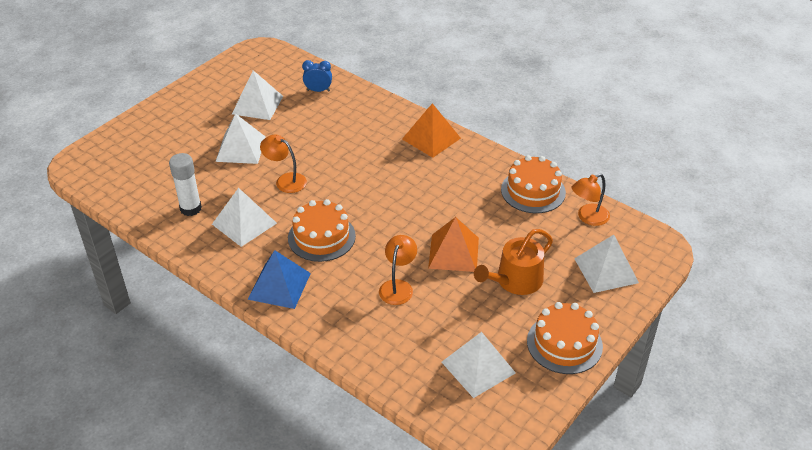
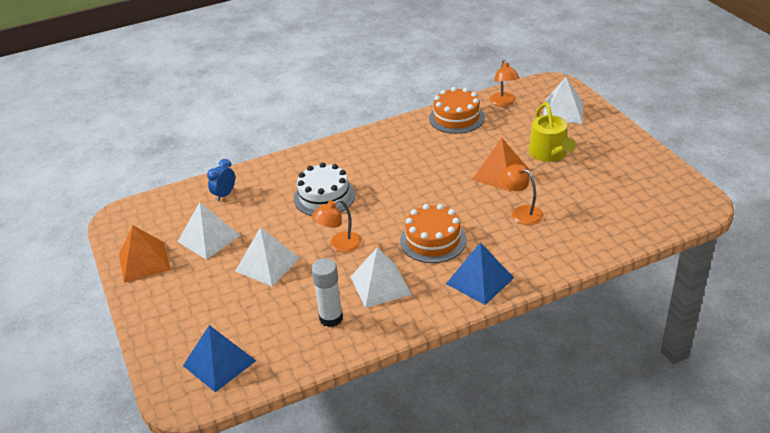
camera: 60 degrees left, 5 degrees down
orange pyramid [402,103,461,158] -> orange pyramid moved to [119,225,171,283]
white pyramid [442,332,516,398] -> none
orange watering can [474,229,553,295] -> yellow watering can [529,102,576,162]
orange cake [527,302,603,374] -> none
none -> blue pyramid [183,325,256,392]
none -> white cake [294,162,355,216]

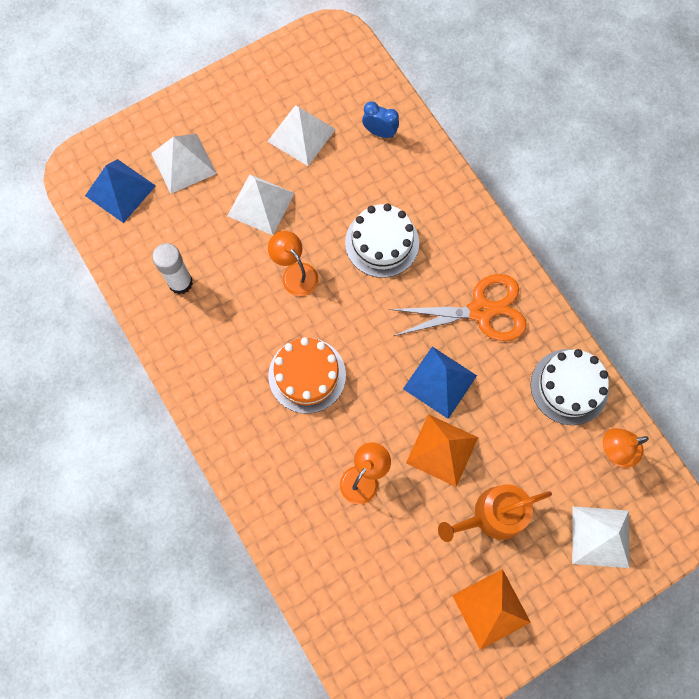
camera: 80 degrees right, 35 degrees up
orange pyramid [119,225,171,283] -> orange pyramid moved to [452,569,531,650]
white pyramid [351,247,412,308] -> white pyramid moved to [151,134,217,194]
orange cake [429,87,485,134] -> white cake [531,349,609,425]
blue pyramid [446,242,514,305] -> blue pyramid moved to [403,347,477,419]
yellow watering can [529,102,576,162] -> orange watering can [438,484,552,542]
none -> orange scissors [389,274,527,341]

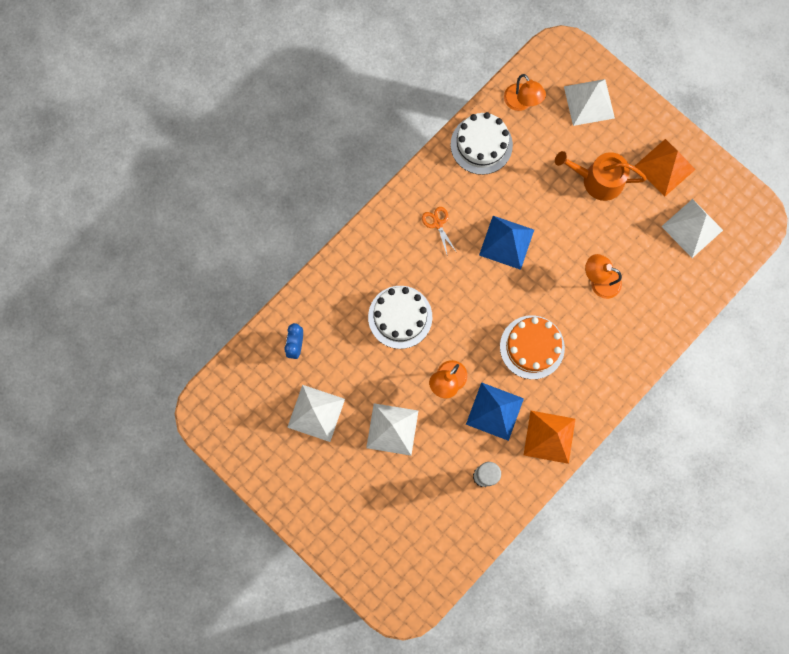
camera: 105 degrees left, 5 degrees up
blue pyramid [85,159,156,223] -> blue pyramid moved to [466,382,524,441]
white pyramid [151,134,217,194] -> white pyramid moved to [661,199,723,258]
orange scissors [389,274,527,341] -> orange scissors [422,207,456,257], size x0.46
orange pyramid [406,414,478,487] -> orange pyramid moved to [524,411,575,464]
orange watering can [438,484,552,542] -> orange watering can turned 135 degrees clockwise [555,151,647,201]

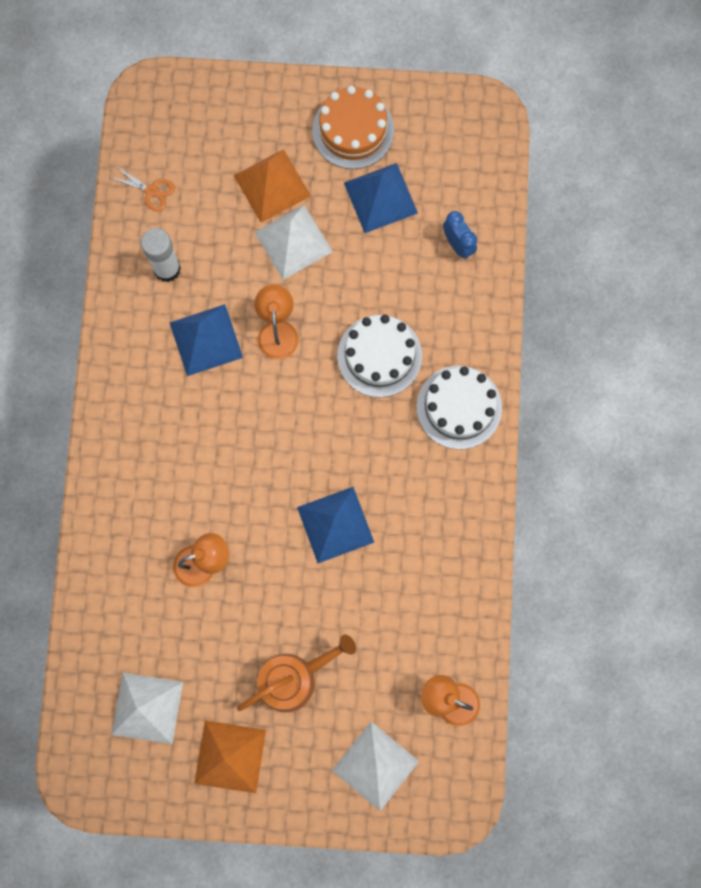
camera: 140 degrees right, 0 degrees up
white pyramid [287,385,345,442] -> blue pyramid [344,163,418,233]
orange scissors [422,207,456,257] -> orange scissors moved to [108,167,175,211]
white cake [451,112,513,175] -> white cake moved to [416,366,502,450]
orange cake [500,315,565,379] -> orange cake moved to [312,86,394,169]
orange pyramid [524,411,575,464] -> orange pyramid moved to [233,149,311,223]

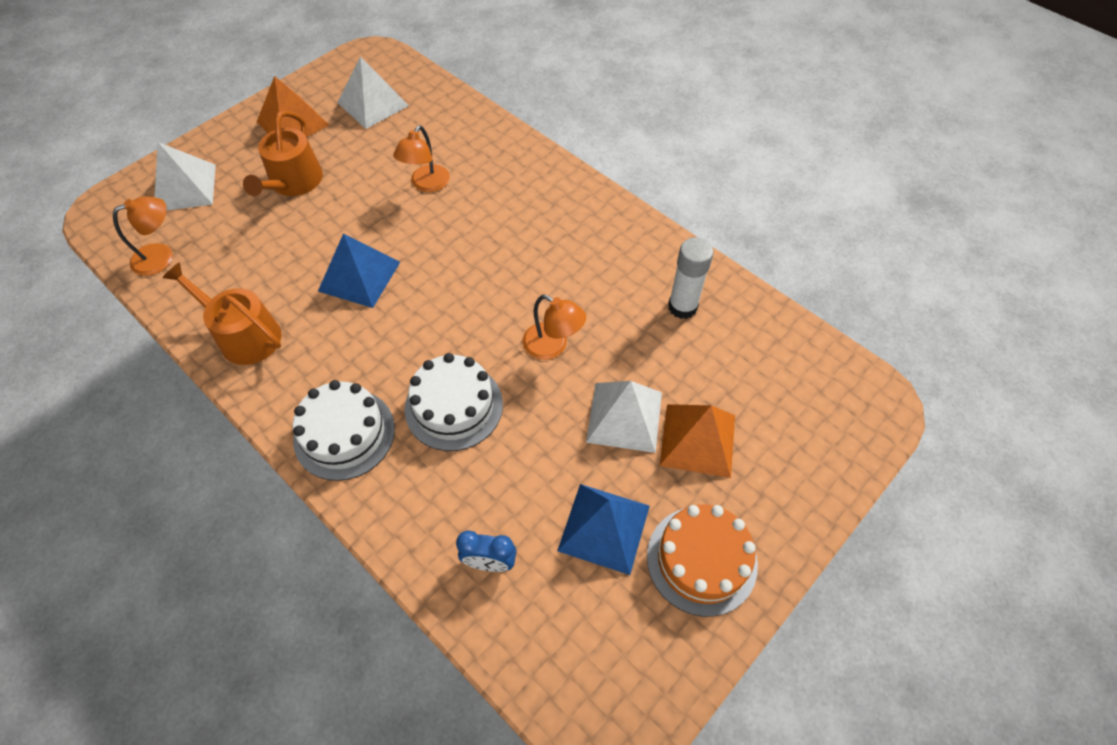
camera: 130 degrees right, 20 degrees down
orange scissors [108,167,175,211] -> none
blue pyramid [169,304,243,376] -> none
none -> orange watering can [162,262,281,365]

